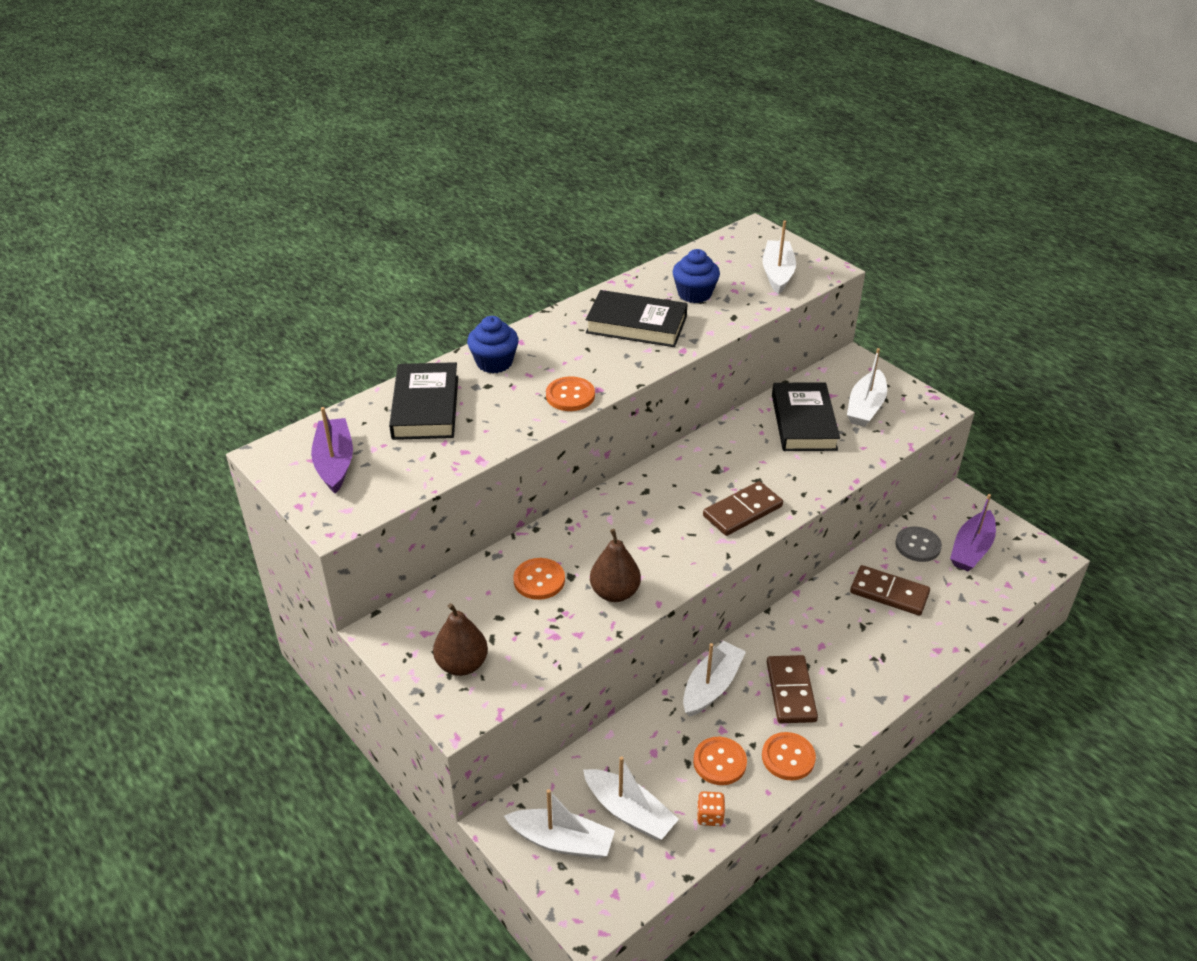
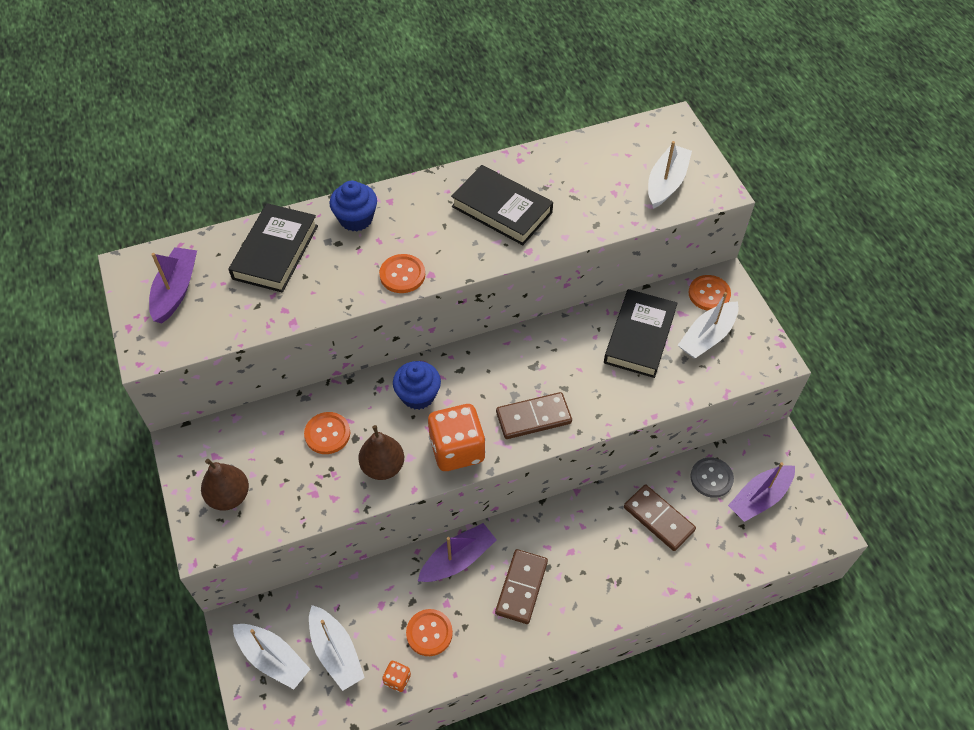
camera: 20 degrees right, 15 degrees up
blue cupcake [672,249,720,303] -> blue cupcake moved to [393,361,441,410]
white boat [683,641,746,717] -> purple boat [418,523,497,582]
orange button [762,732,816,780] -> orange button moved to [688,275,731,311]
none -> orange dice [428,404,486,471]

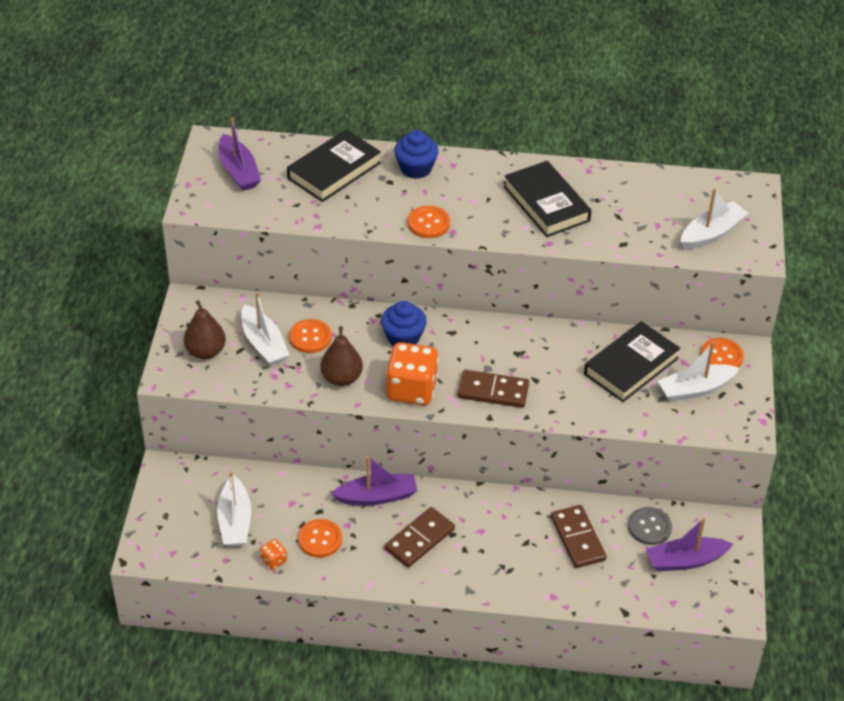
camera: 25 degrees right, 10 degrees down
purple boat [149,247,197,323] -> purple boat turned 120 degrees clockwise [219,117,261,191]
white boat [233,624,310,689] -> white boat moved to [241,292,289,366]

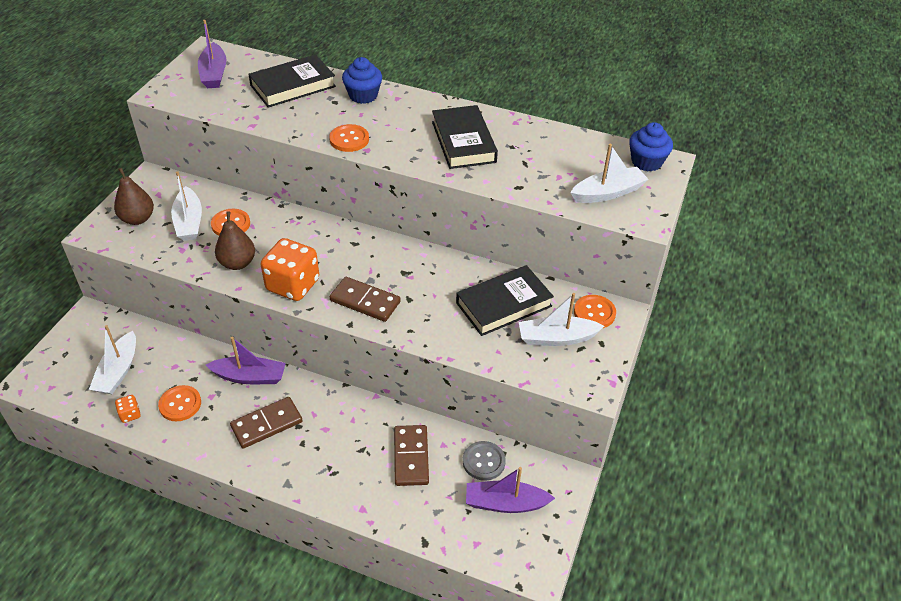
camera: 15 degrees right, 0 degrees up
blue cupcake [381,301,427,346] -> blue cupcake moved to [629,122,673,171]

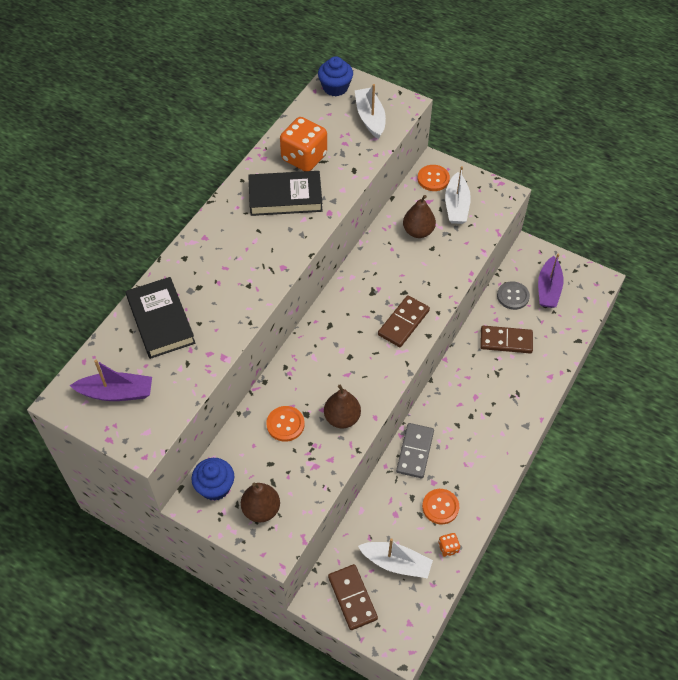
camera: 80 degrees left, 10 degrees up
white boat [171,171,202,241] -> none
purple boat [206,337,286,384] -> grey domino [396,423,434,478]
brown domino [230,397,302,449] -> brown domino moved to [328,564,378,630]
orange dice [261,238,319,301] -> orange dice moved to [280,117,327,171]
orange button [329,124,369,152] -> none
blue cupcake [342,57,382,104] -> blue cupcake moved to [191,458,234,501]
black book [456,265,554,336] -> brown pear [403,195,436,238]

